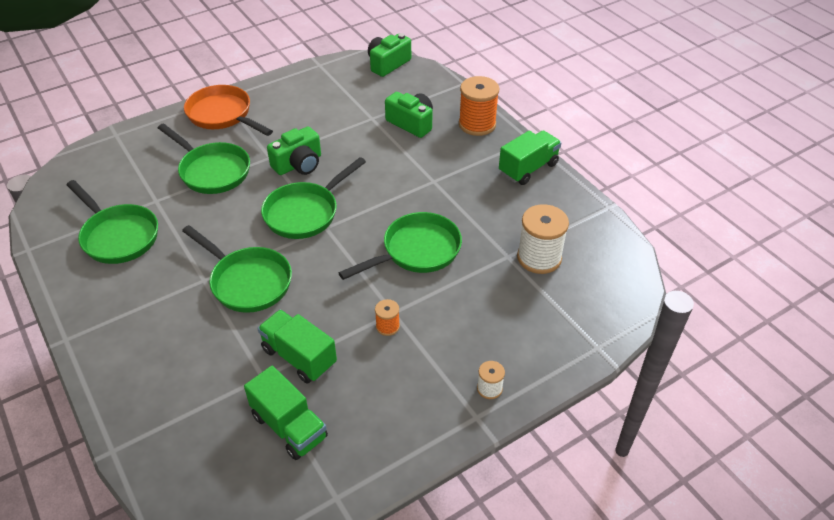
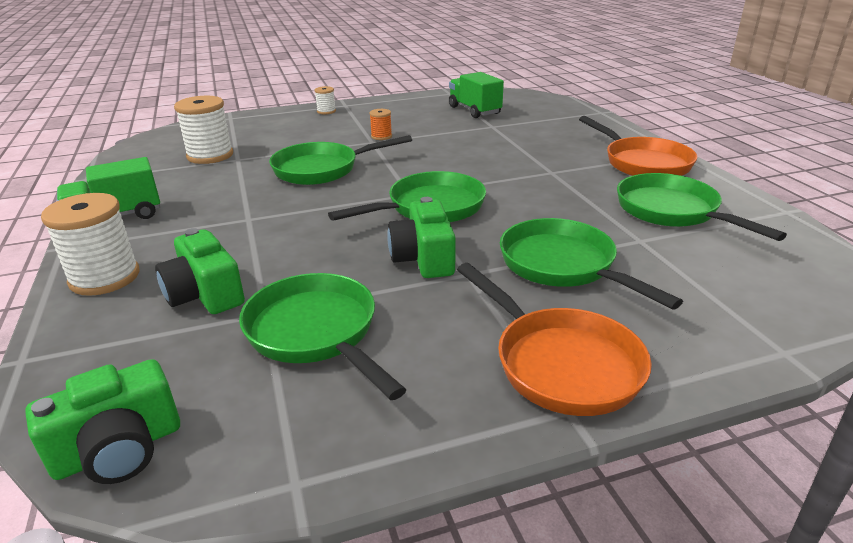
camera: 165 degrees left, 15 degrees down
green pan [182,225,292,313] -> green pan moved to [239,273,406,400]
green truck [257,310,337,384] -> none
green camera [267,126,321,175] -> green camera turned 75 degrees counterclockwise [387,197,456,278]
orange spool [459,76,499,136] -> white spool [41,193,139,296]
none -> orange pan [579,116,698,176]

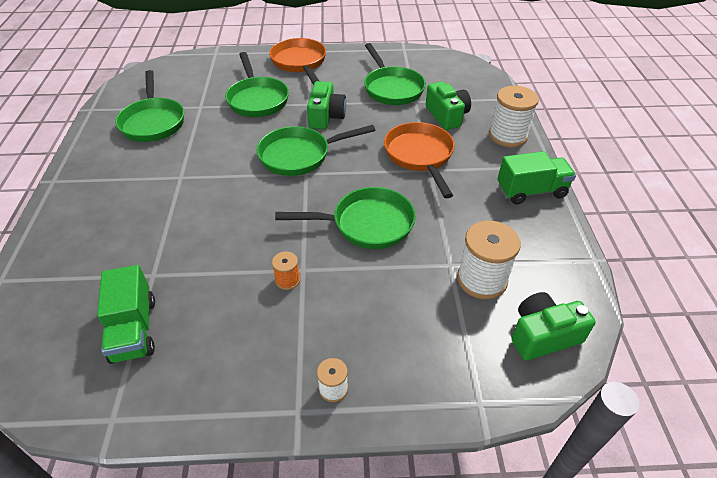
camera: 165 degrees left, 15 degrees up
green camera [25,359,180,484] -> green camera moved to [511,292,596,360]
orange pan [579,116,698,176] -> orange pan moved to [384,122,455,198]

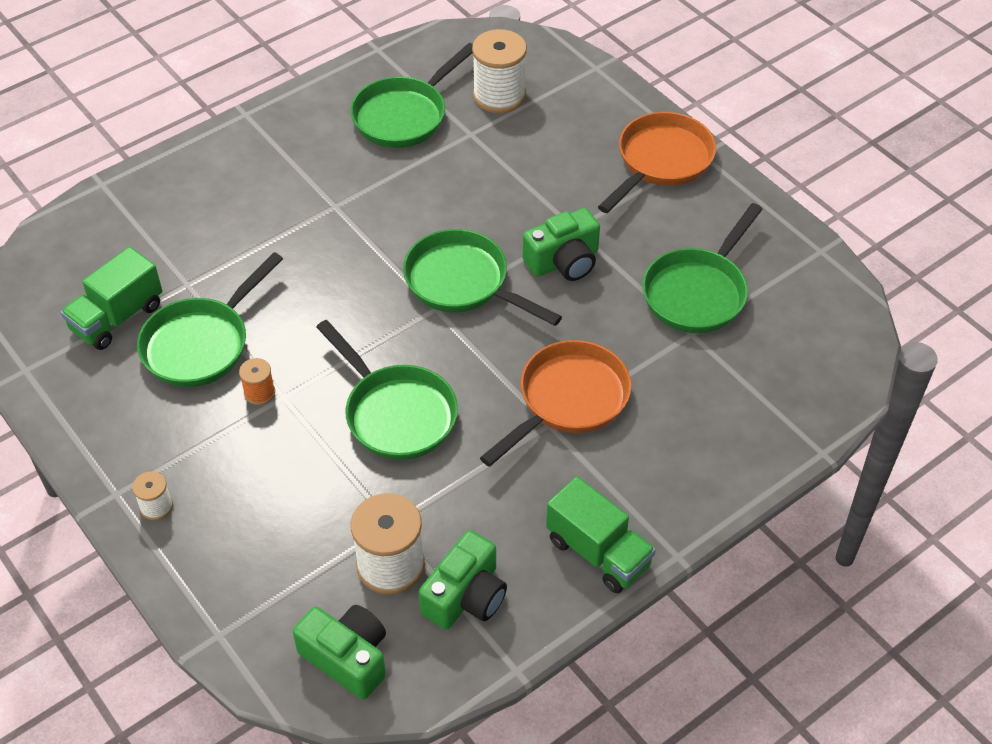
camera: 55 degrees right, 5 degrees up
green pan [225,52,289,117] -> green pan moved to [137,252,283,387]
green camera [426,81,471,130] -> green camera moved to [419,530,507,630]
white spool [489,86,539,147] -> white spool moved to [472,29,527,113]

